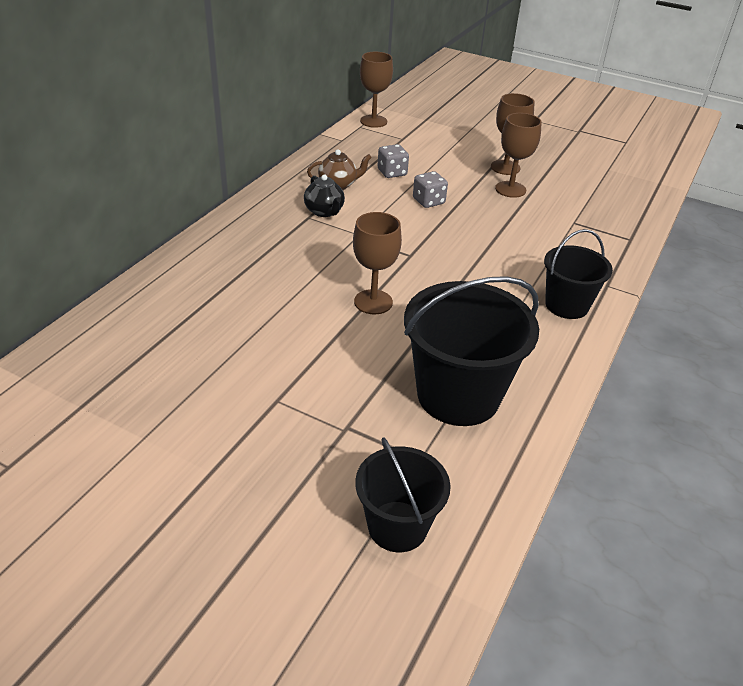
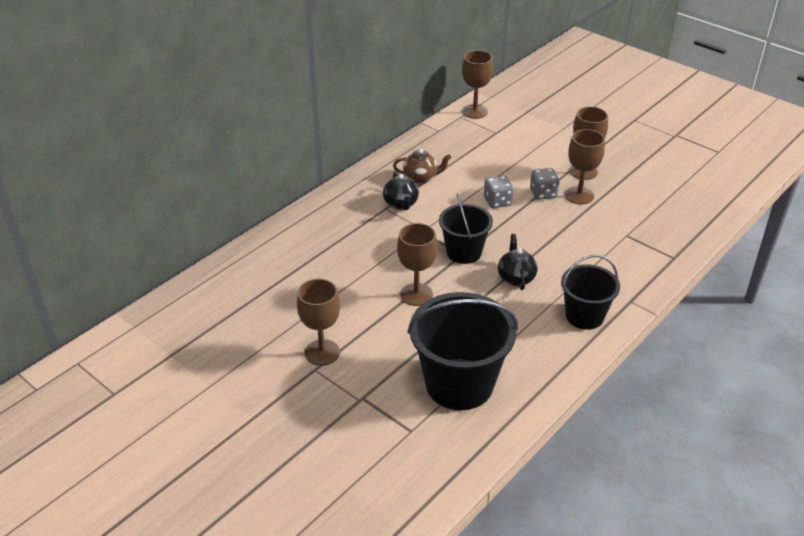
camera: 15 degrees right, 0 degrees up
black bucket [355,437,451,552] -> black bucket moved to [439,194,493,264]
grey dice [378,144,409,178] -> grey dice moved to [530,168,559,200]
none -> brown goblet [297,279,340,366]
none -> black teapot [498,234,538,290]

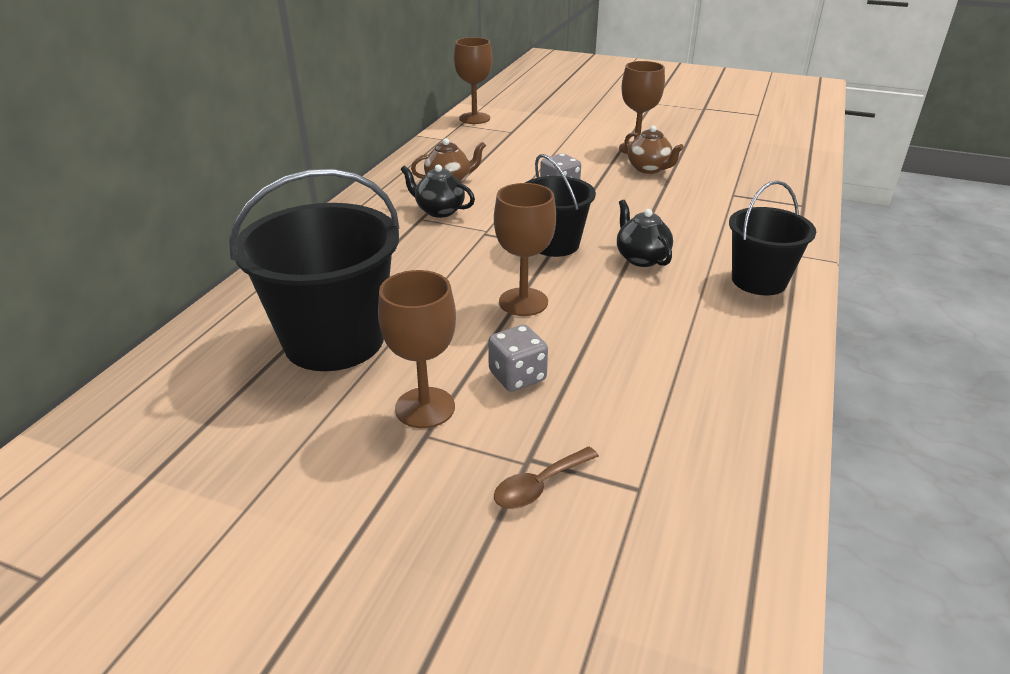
camera: 20 degrees left, 5 degrees down
black teapot [383,172,419,210] -> black teapot turned 150 degrees clockwise [400,165,475,218]
black bucket [407,292,518,410] -> black bucket moved to [229,169,400,371]
grey dice [530,168,559,200] -> grey dice moved to [488,325,548,392]
brown goblet [565,129,605,204] -> brown teapot [625,126,684,174]
none -> brown spoon [494,447,599,509]

